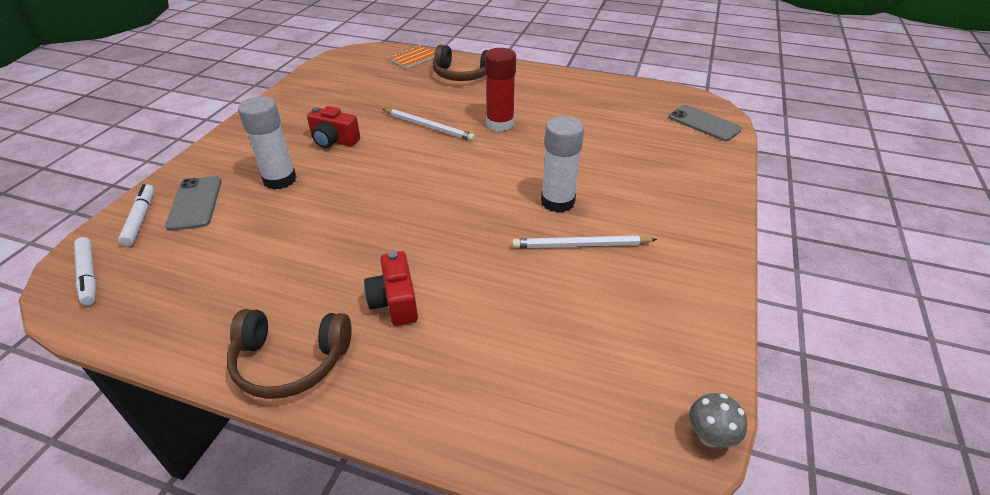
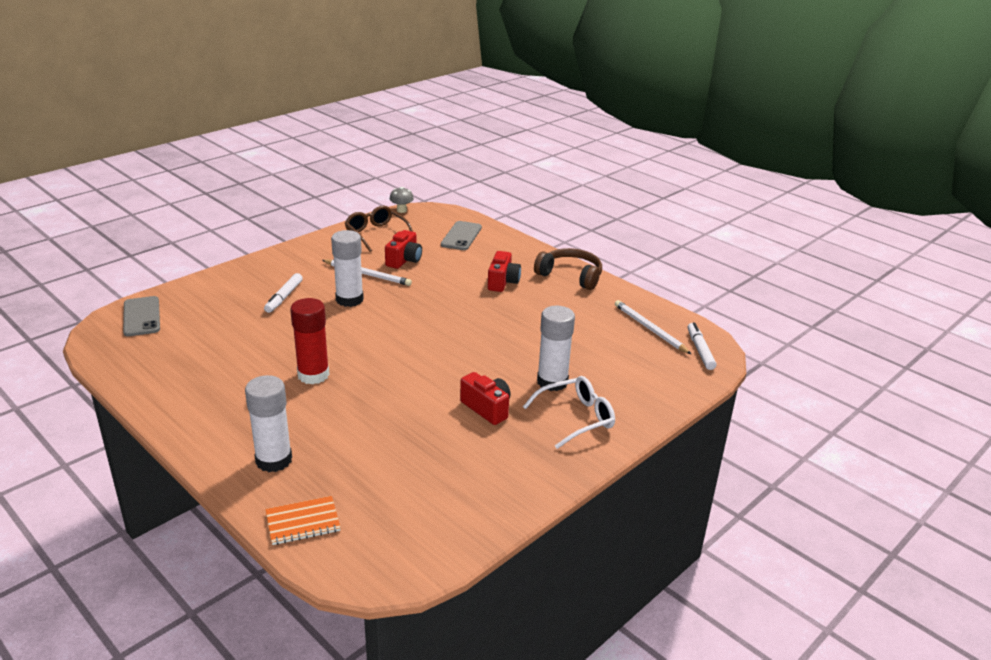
camera: 155 degrees left, 10 degrees down
white marker [118,184,154,247] -> white marker moved to [264,273,303,313]
grey phone [165,176,222,231] -> grey phone moved to [441,221,482,250]
white pencil [383,109,475,141] -> white pencil moved to [615,300,691,354]
brown headphones [433,45,488,81] -> white glue stick [245,375,292,472]
none -> brown glasses [345,205,413,252]
none -> red camera [385,230,422,269]
none -> white glasses [523,376,615,449]

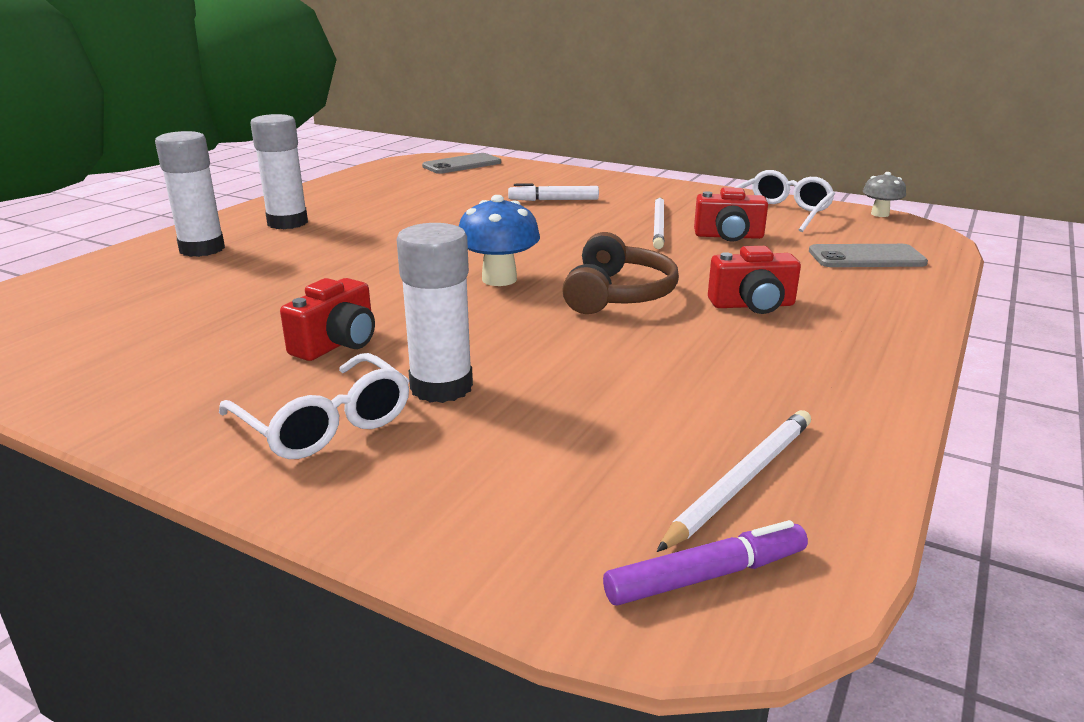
camera: 75 degrees right, 5 degrees down
orange notebook [266,496,341,545] -> none
red glue stick [290,298,330,385] -> none
white glue stick [331,230,364,307] -> white glue stick moved to [250,114,308,229]
brown glasses [345,205,413,252] -> white glasses [735,170,835,232]
brown headphones [534,248,602,290] -> brown headphones moved to [562,232,679,314]
white marker [688,322,717,370] -> purple marker [603,520,808,606]
none -> blue mushroom [459,195,540,286]

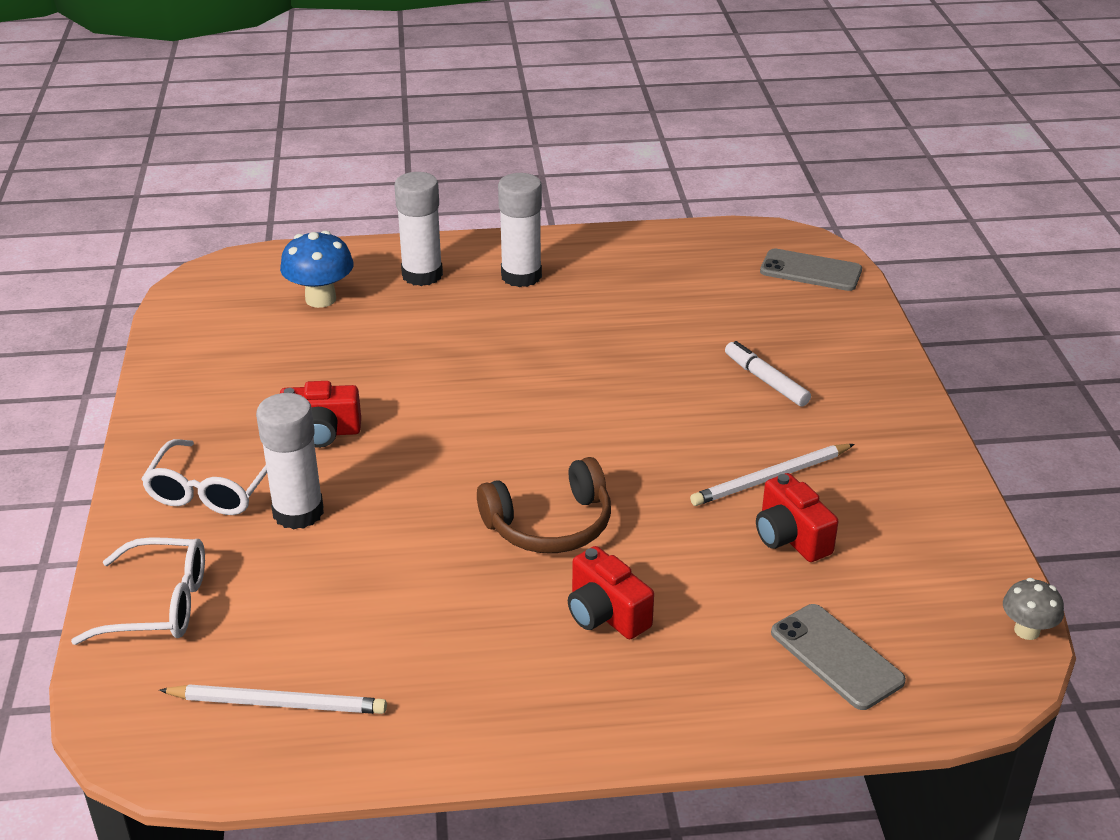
camera: 55 degrees right, 10 degrees up
blue mushroom [459,195,540,286] -> blue mushroom moved to [280,231,354,308]
purple marker [603,520,808,606] -> none
white glasses [735,170,835,232] -> white glasses moved to [71,537,205,645]

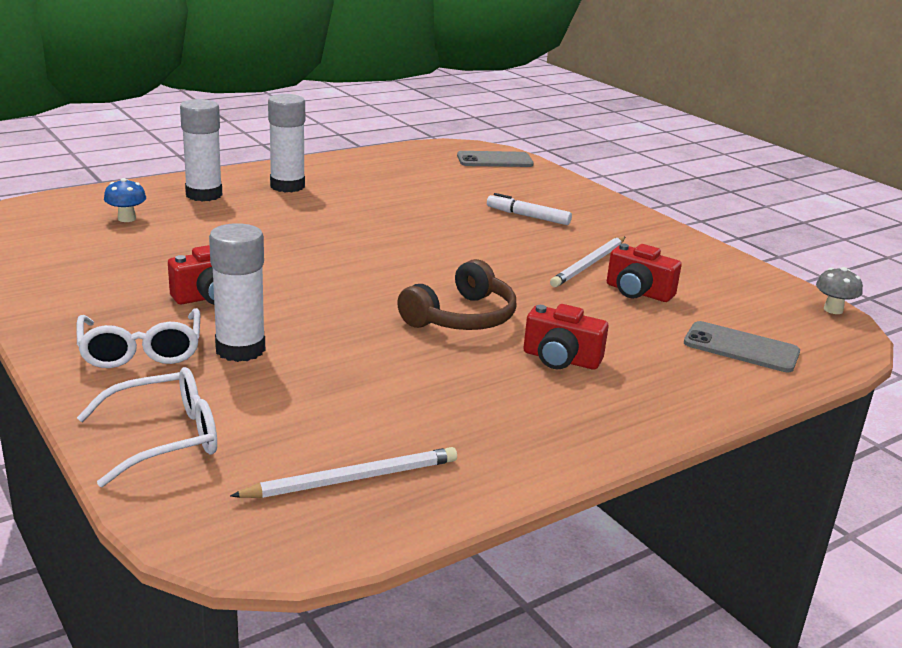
camera: 30 degrees left, 10 degrees down
blue mushroom [280,231,354,308] -> blue mushroom [104,178,146,222], size x0.61

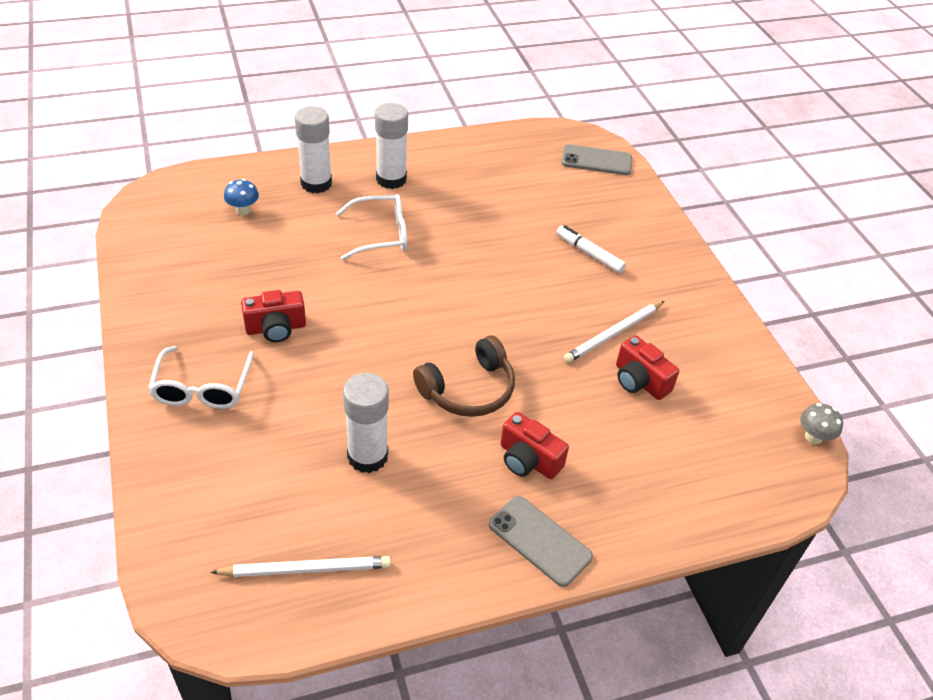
camera: 15 degrees right, 20 degrees up
white glasses [77,367,217,487] -> white glasses moved to [336,194,407,260]
white glue stick [209,223,265,362] -> white glue stick moved to [343,373,389,473]
grey phone [684,321,800,372] -> grey phone moved to [489,496,593,587]

